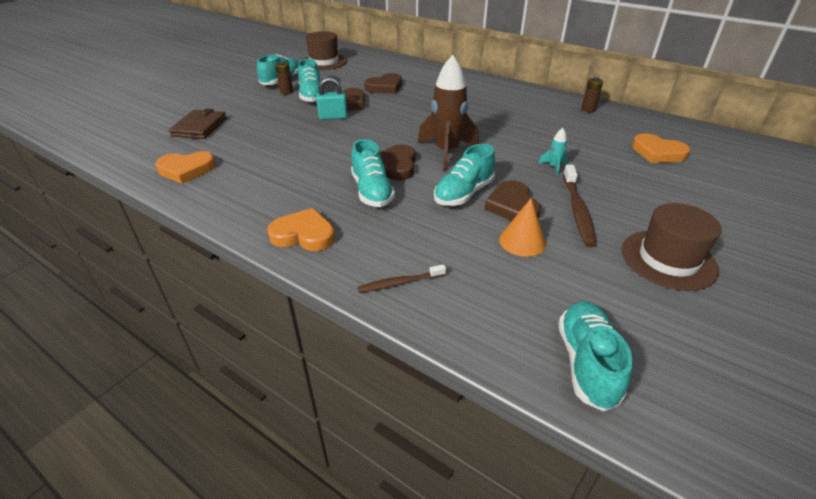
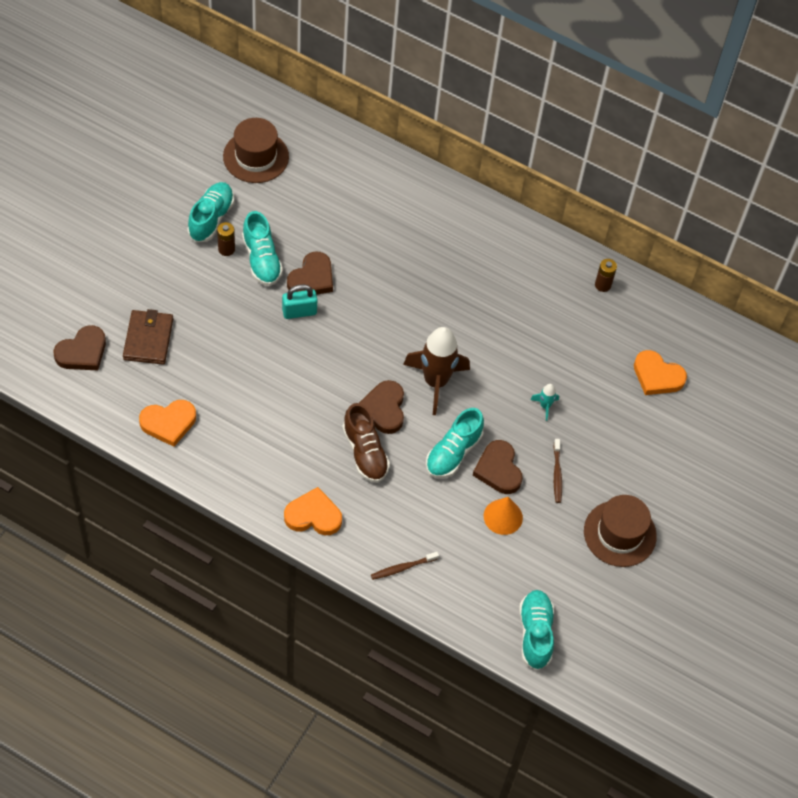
camera: 10 degrees left, 20 degrees up
turquoise shoe [351,139,395,207] -> brown shoe [342,403,390,483]
brown heart [364,73,402,94] -> brown heart moved to [54,325,106,370]
brown toothbrush [563,164,597,247] -> brown toothbrush [553,439,562,503], size x0.60

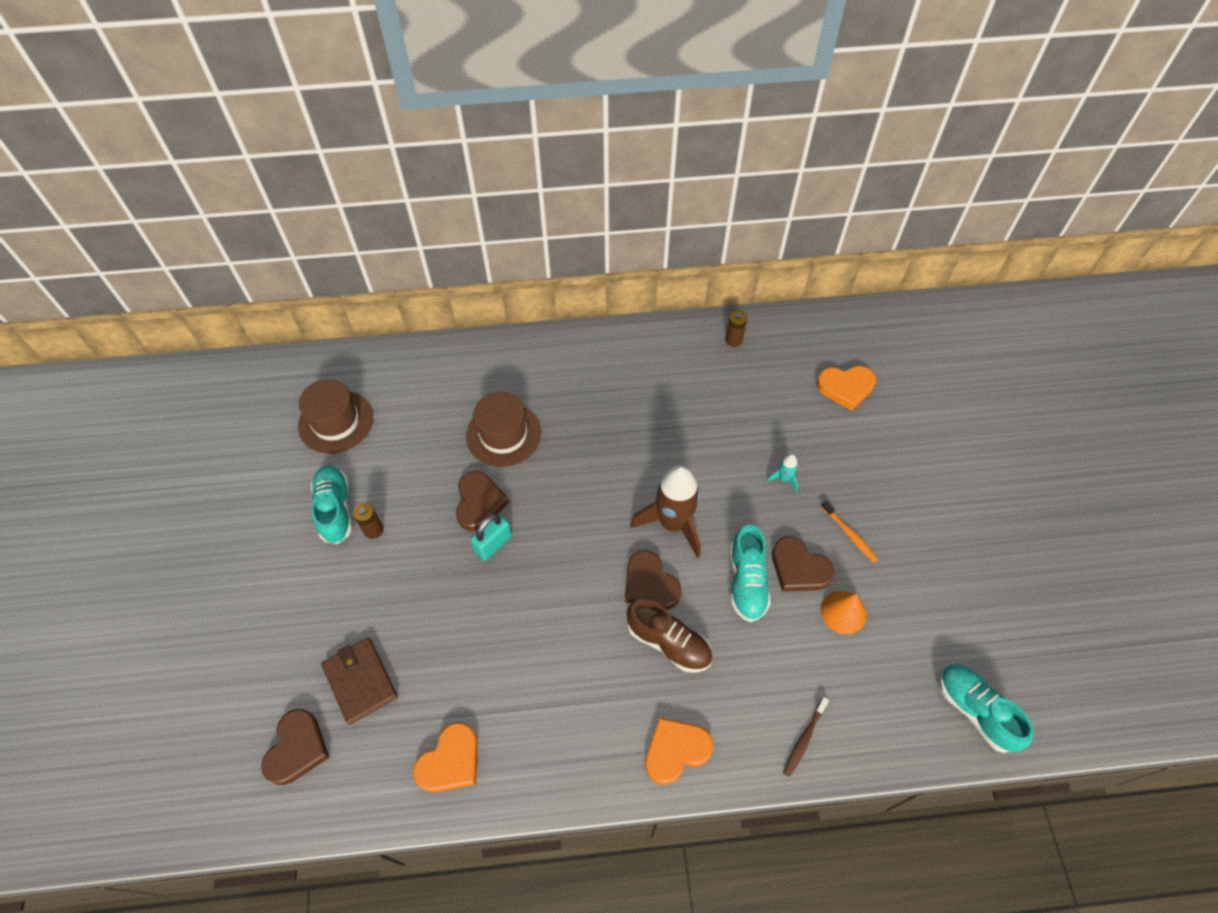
camera: 30 degrees left, 0 degrees up
turquoise shoe [242,211,283,286] -> none
brown toothbrush [553,439,562,503] -> orange toothbrush [821,500,878,563]
brown hat [584,495,657,567] -> brown hat moved to [466,392,541,467]

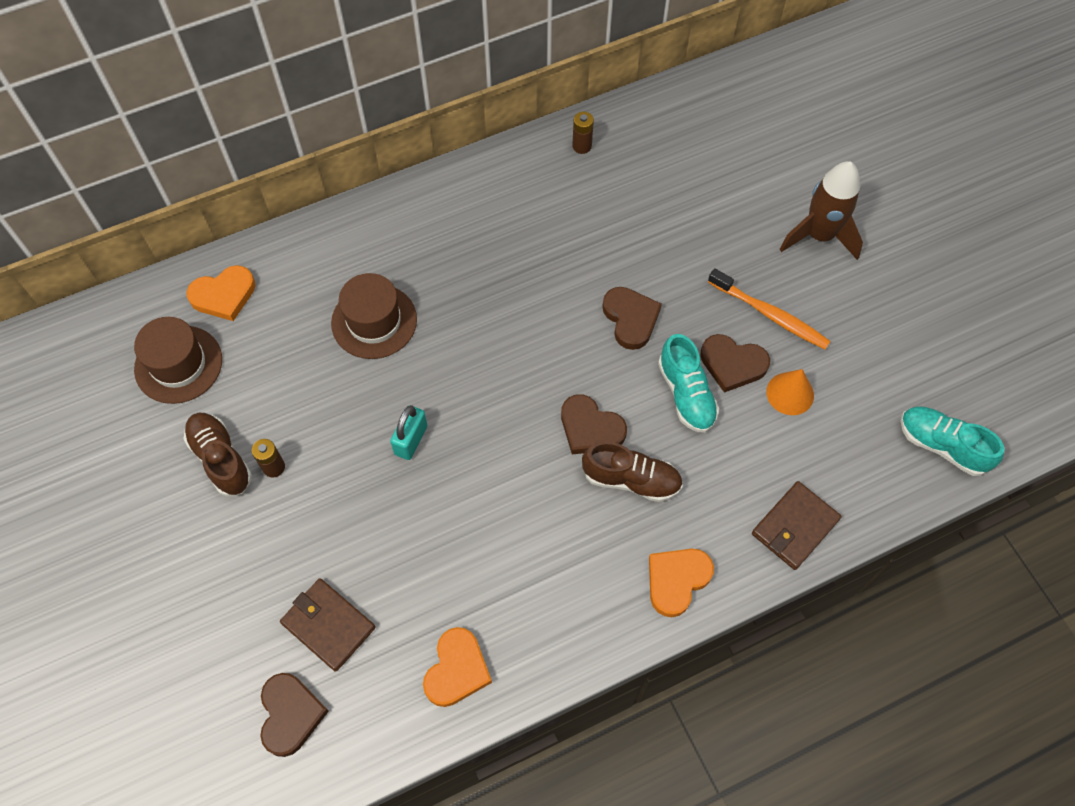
camera: 20 degrees left, 5 degrees up
turquoise shoe [311,465,352,544] -> brown shoe [184,413,252,497]
brown heart [456,471,509,531] -> brown heart moved to [602,287,662,350]
brown rocket [630,465,701,558] -> brown rocket moved to [780,161,863,260]
turquoise rocket [766,454,798,491] -> none
brown toothbrush [783,697,829,777] -> brown wallet [752,481,841,570]
orange heart [816,366,876,411] -> orange heart moved to [186,265,255,321]
orange toothbrush [821,500,878,563] -> orange toothbrush [708,268,831,349], size x1.67

